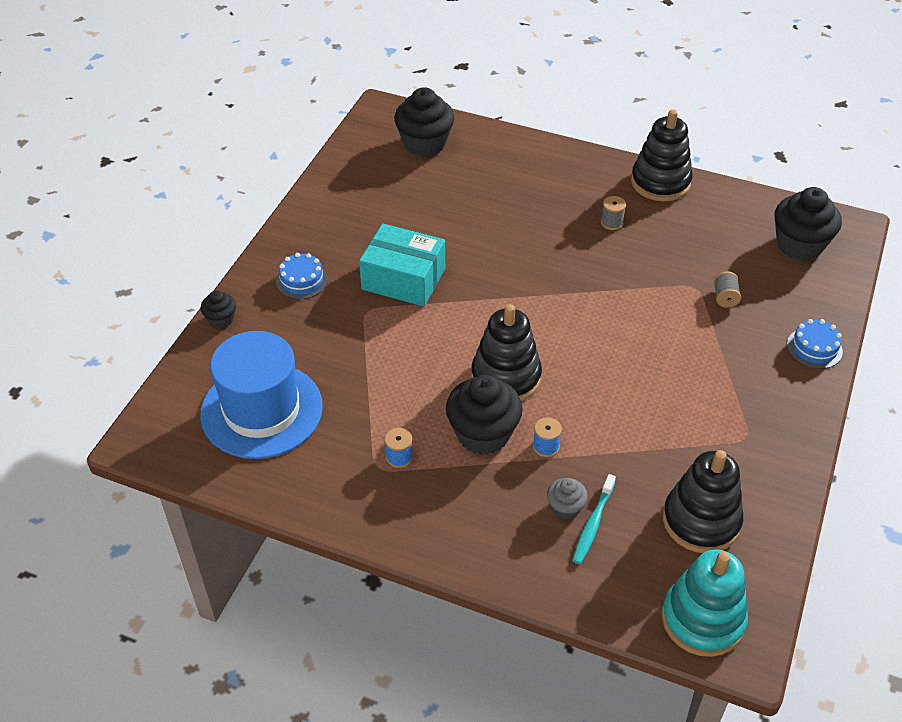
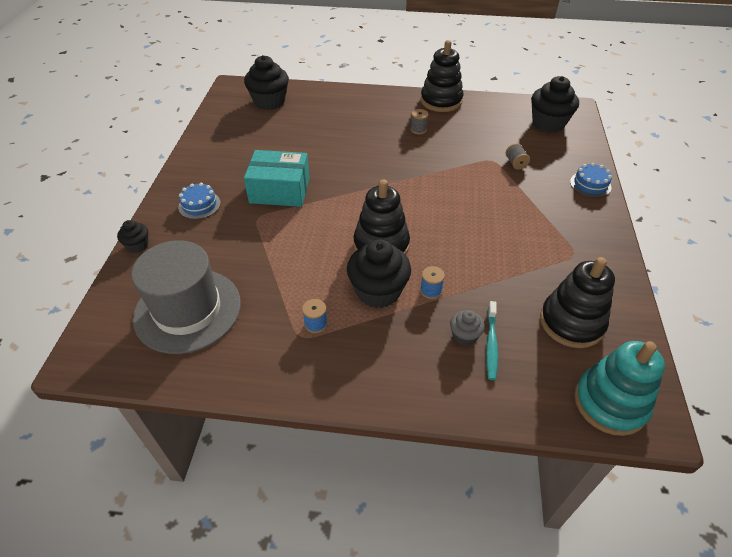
camera: 15 degrees left, 0 degrees up
blue hat [200,331,323,459] -> grey hat [131,240,241,354]

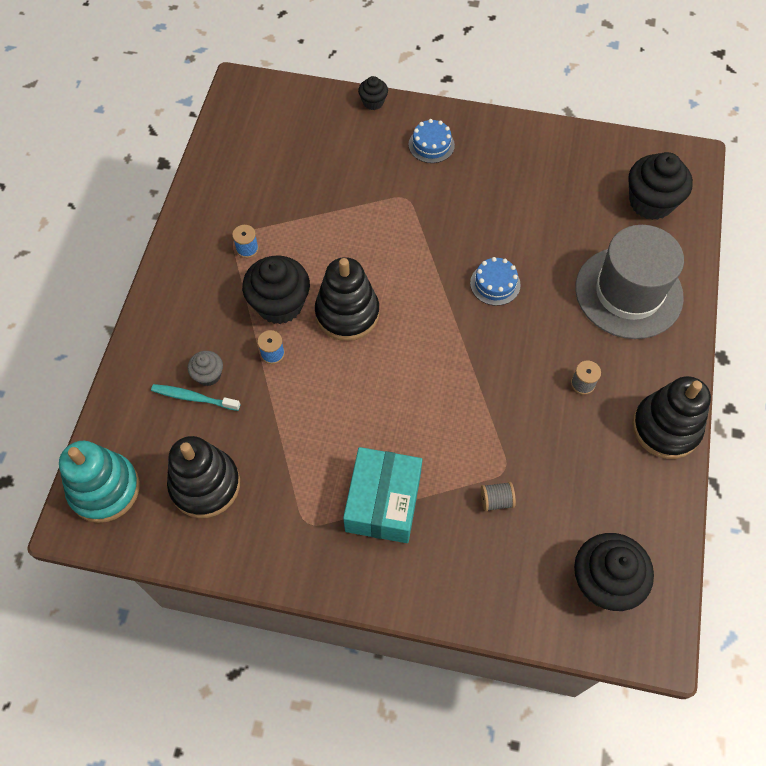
camera: 95 degrees right, 15 degrees up
grey hat [131,240,241,354] -> grey hat moved to [575,225,684,339]
turquoise box [244,150,310,207] -> turquoise box moved to [343,447,422,543]
blue cake [570,163,612,198] -> blue cake moved to [470,257,521,306]

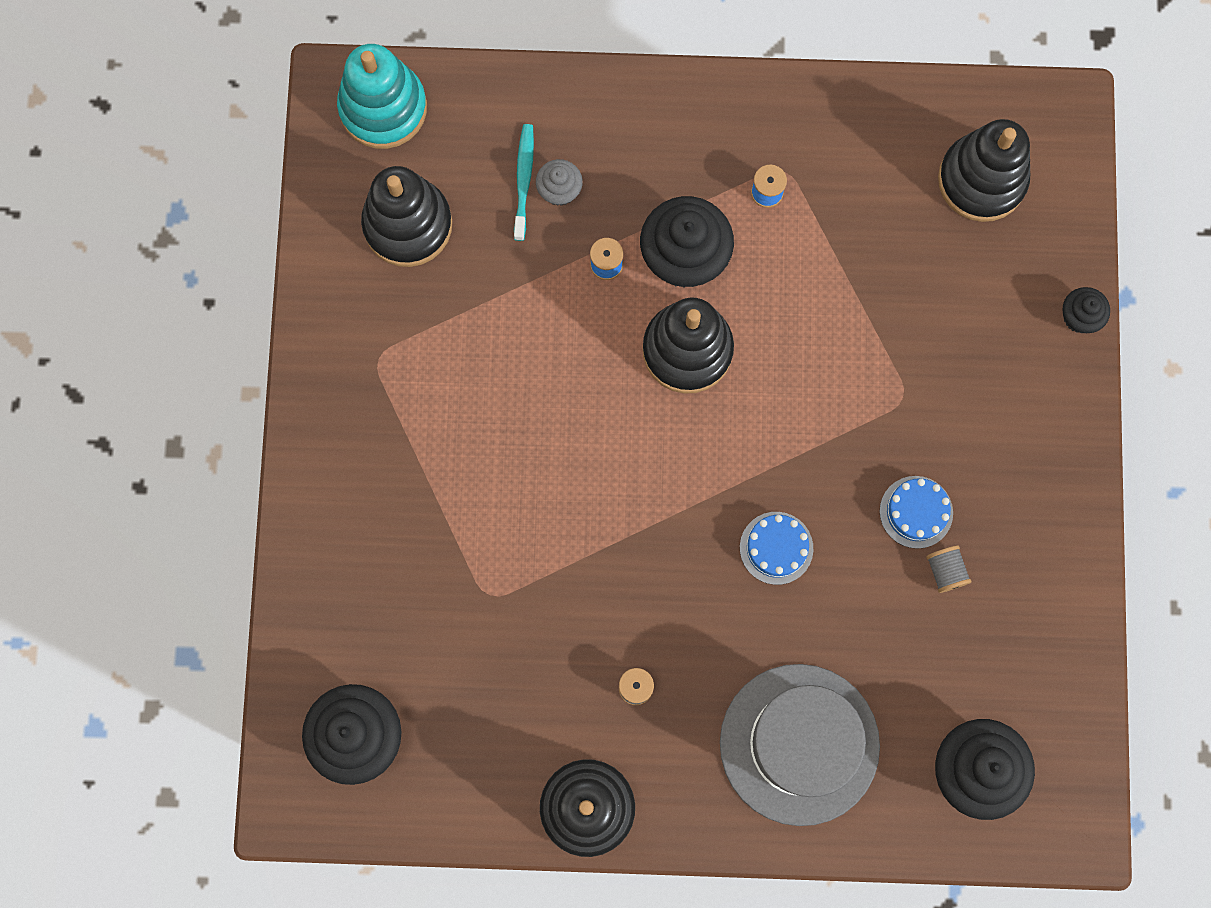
camera: 80 degrees right, 15 degrees up
turquoise box [343,447,422,543] -> none
blue cake [409,119,455,163] -> blue cake moved to [880,476,953,549]
grey spool [481,482,516,511] -> grey spool moved to [926,545,972,593]
none -> black stacking toy [938,119,1030,222]

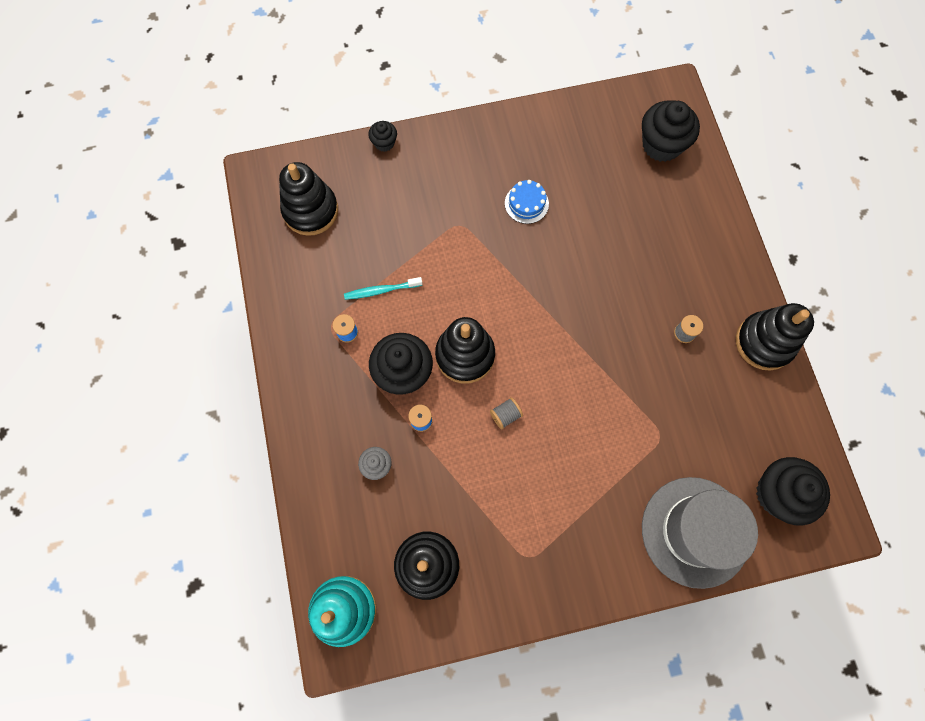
camera: 105 degrees left, 5 degrees down
turquoise toothbrush [514,124,534,241] -> turquoise toothbrush moved to [344,277,423,300]
grey hat [720,664,880,826] -> grey hat moved to [642,477,758,589]
blue cake [740,512,813,585] -> none
grey spool [926,545,972,593] -> grey spool moved to [490,397,523,429]

